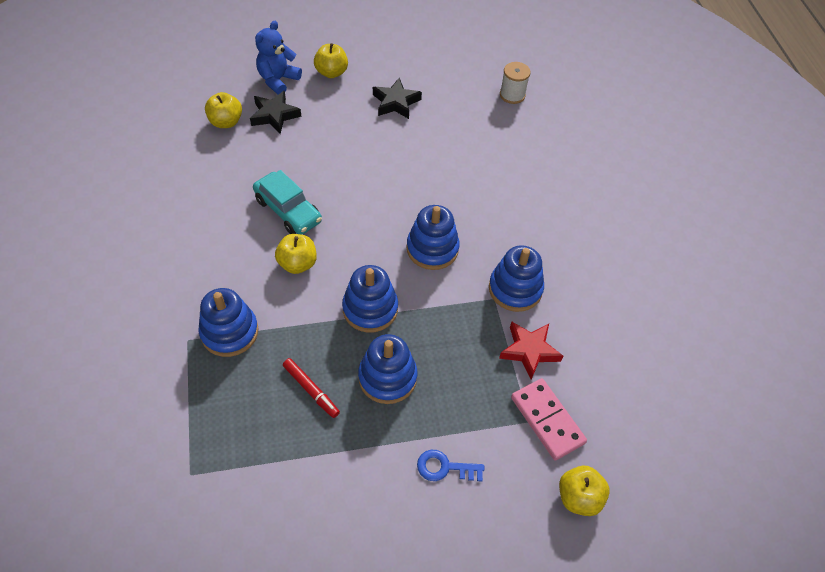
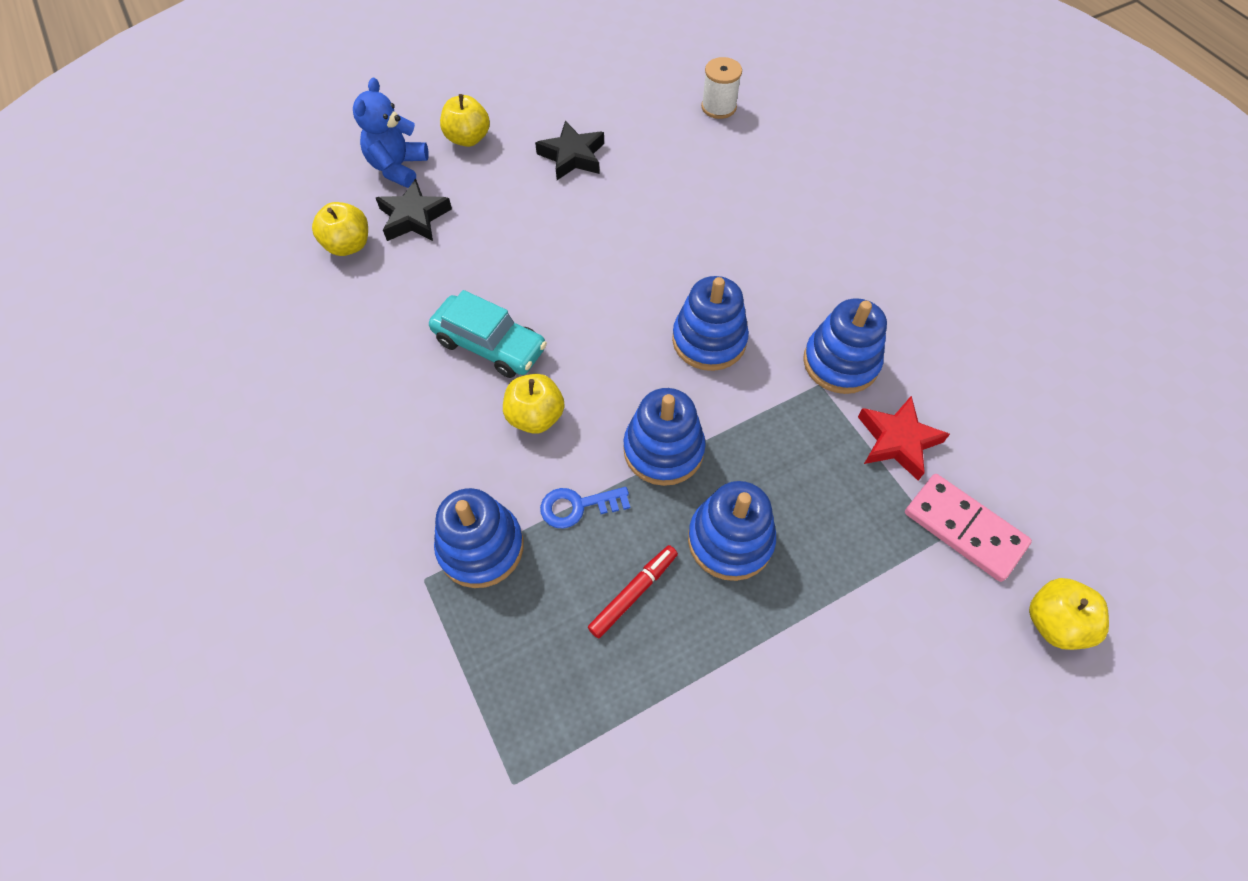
camera: 15 degrees left, 5 degrees up
red marker [283,358,340,418] -> red marker turned 75 degrees counterclockwise [588,545,678,638]
blue key [417,450,484,482] -> blue key moved to [540,487,630,529]

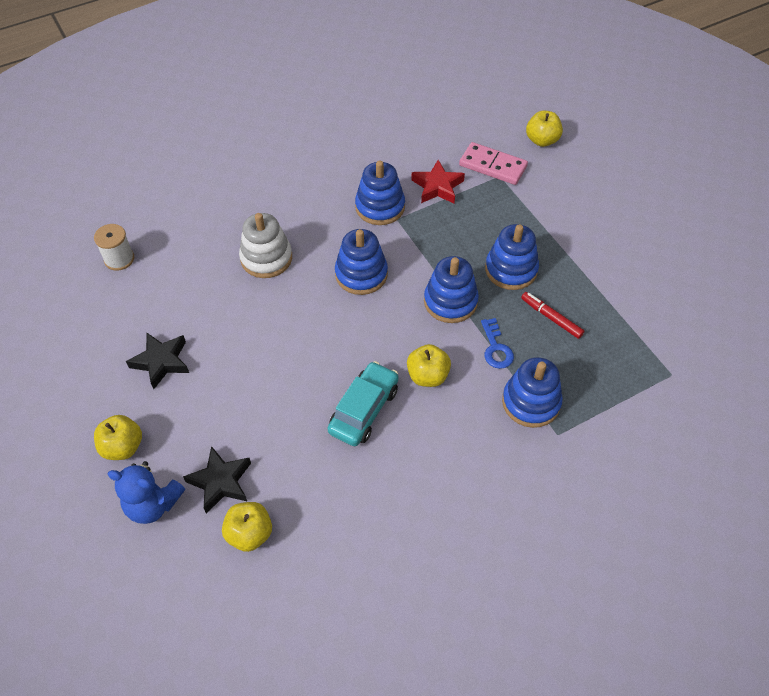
camera: 90 degrees left, 5 degrees down
pink domino [905,474,1032,582] -> pink domino turned 75 degrees clockwise [459,142,528,185]
none -> white stacking toy [239,213,292,278]

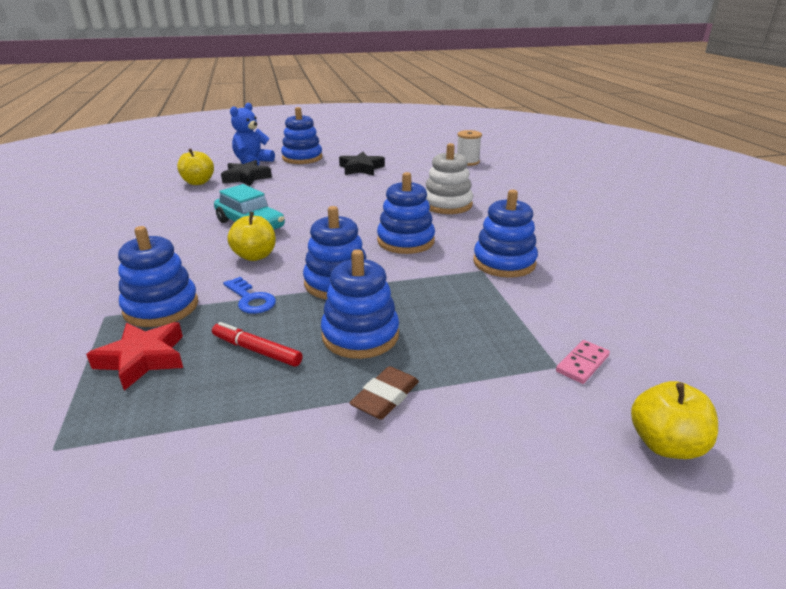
camera: 105 degrees right, 25 degrees down
yellow apple [94,415,142,460] -> blue stacking toy [281,107,323,164]
red star [411,160,465,204] -> red star moved to [86,322,183,391]
pink domino [459,142,528,185] -> pink domino [556,340,610,384], size x0.55
blue key [481,318,514,369] -> blue key turned 135 degrees counterclockwise [223,277,276,314]
red marker [521,292,584,339] -> red marker turned 120 degrees counterclockwise [212,322,303,367]
none -> brown eraser [350,366,419,419]

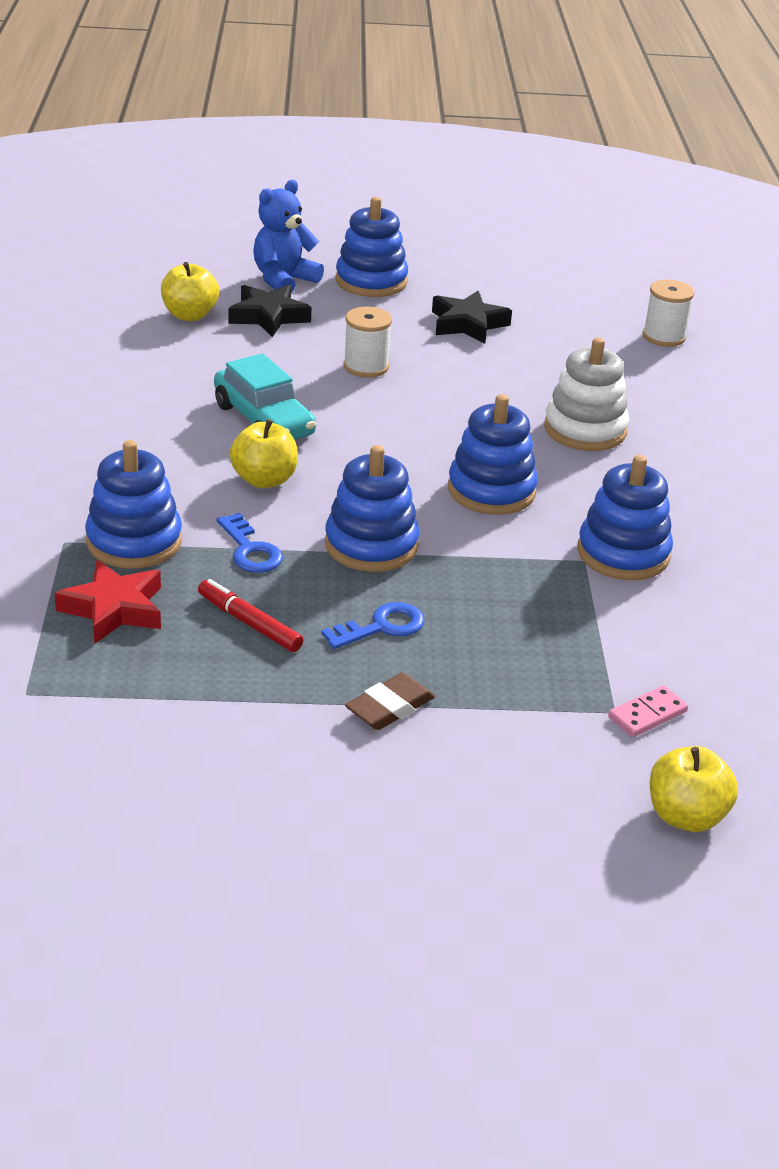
camera: 10 degrees right, 5 degrees up
blue stacking toy [321,249,399,359] -> blue key [321,602,425,649]
none -> white spool [343,307,392,378]

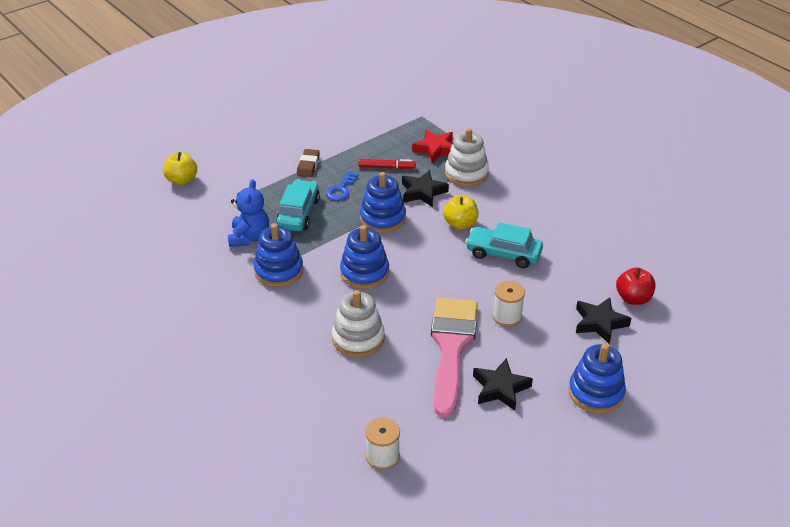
camera: 145 degrees right, 5 degrees up
blue stacking toy [85,440,182,569] -> white stacking toy [445,128,489,187]
yellow apple [161,262,219,321] -> red apple [616,267,655,305]
blue key [216,513,283,573] -> black star [402,170,449,207]
blue teddy bear [253,180,324,293] -> blue teddy bear moved to [228,179,269,247]
pink domino [608,685,688,737] -> none
none -> turquoise car [276,180,320,231]
none -> pink brush [431,298,478,418]

